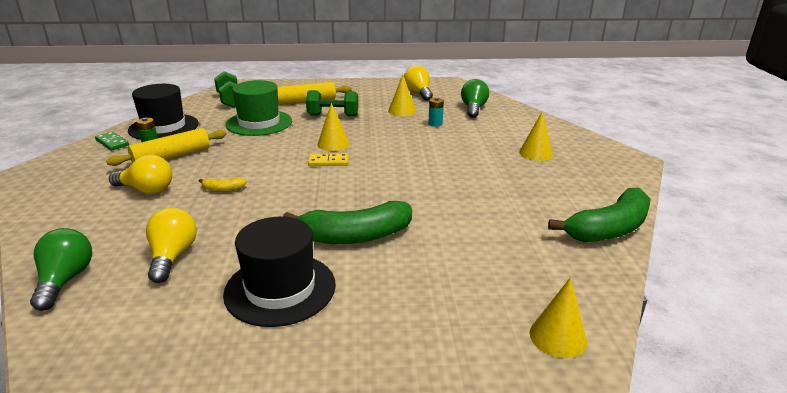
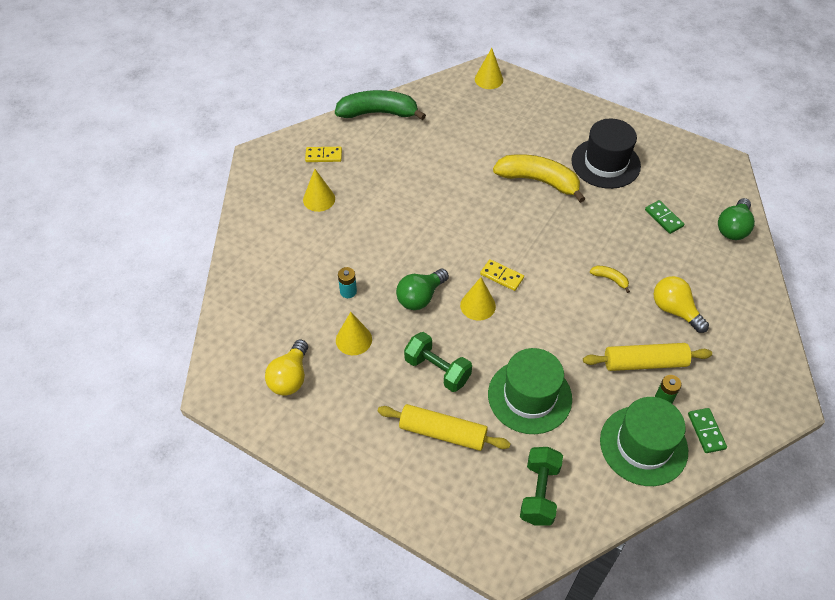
camera: 145 degrees left, 25 degrees up
black hat [128,84,199,140] -> green hat [600,397,688,486]
yellow light bulb [146,207,197,283] -> green domino [645,200,684,234]
green banana [283,201,412,244] -> yellow banana [493,154,585,203]
green light bulb [461,79,489,118] -> green light bulb moved to [396,269,449,310]
none -> yellow domino [305,147,342,162]

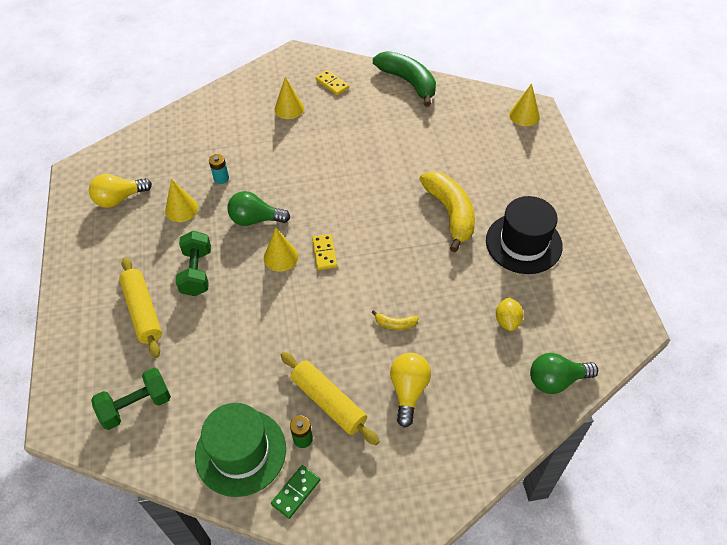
camera: 50 degrees right, 0 degrees up
green hat [488,348,572,434] -> none
yellow banana [590,266,630,293] -> yellow banana turned 105 degrees clockwise [371,310,419,330]
green domino [645,200,684,234] -> yellow lemon [496,297,524,331]

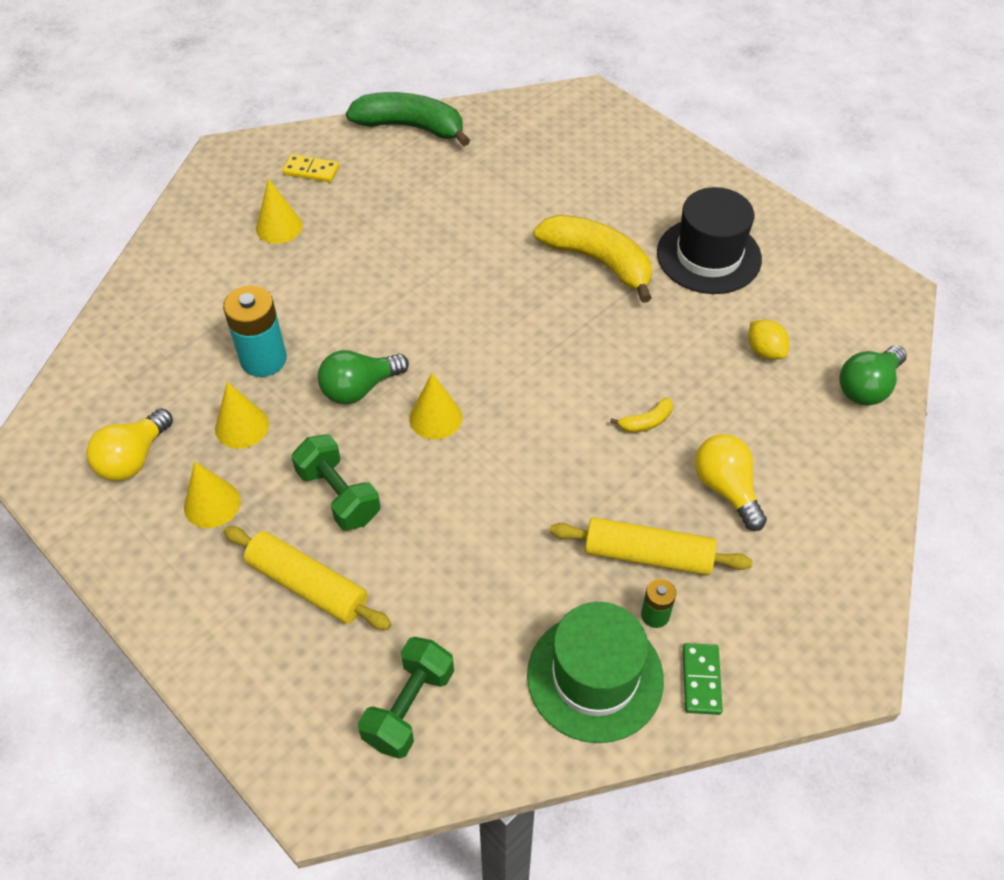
camera: 35 degrees left, 0 degrees up
turquoise battery [209,154,229,184] -> turquoise battery [223,285,287,377], size x1.90
yellow domino [312,234,337,270] -> none
yellow cone [509,83,540,126] -> yellow cone moved to [184,461,240,528]

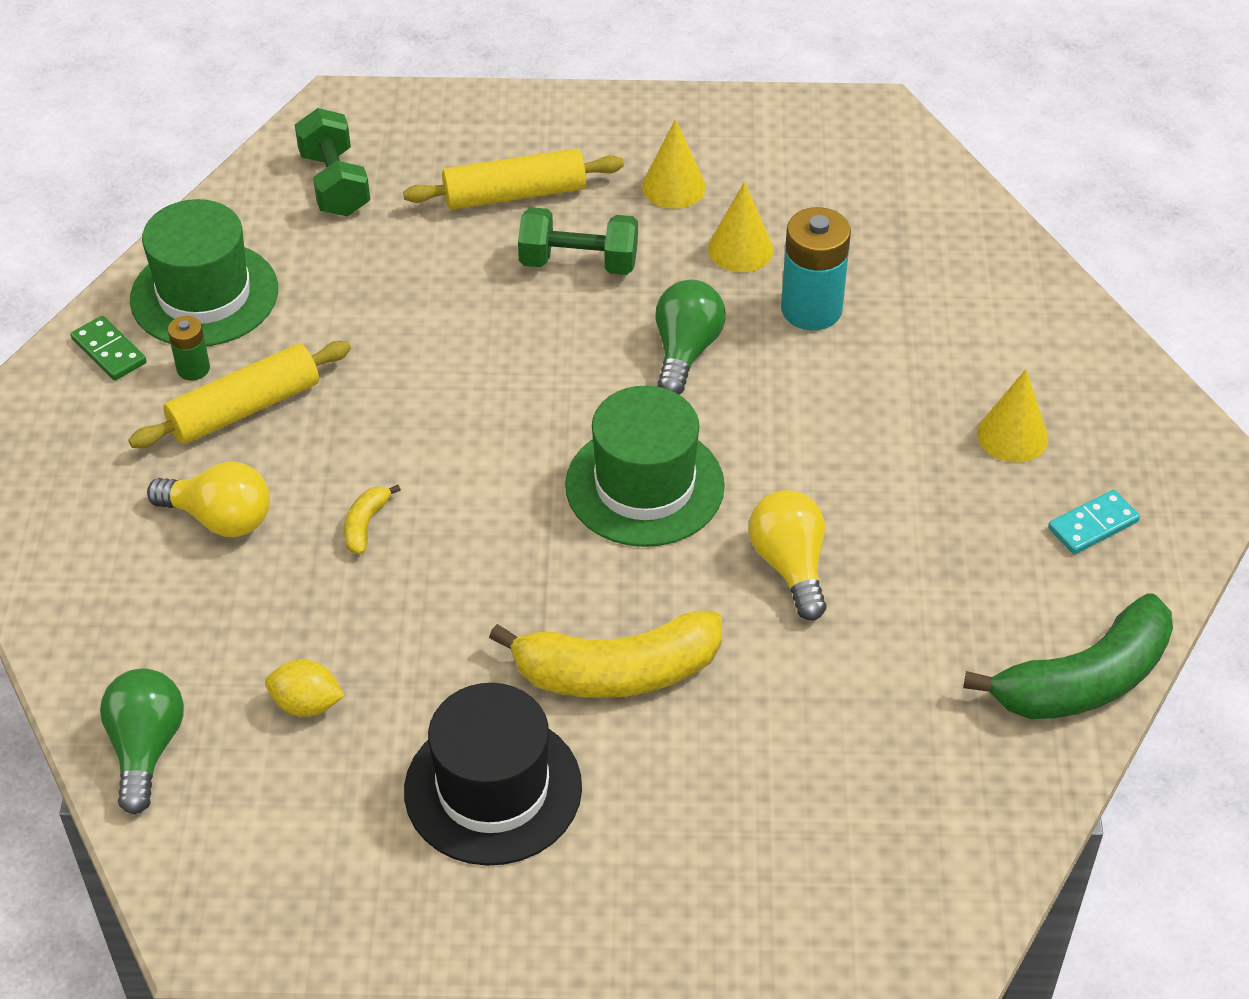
camera: 135 degrees right, 5 degrees down
yellow light bulb [86,408,173,481] -> yellow light bulb moved to [749,490,826,620]
yellow domino [282,154,339,182] -> turquoise domino [1048,490,1140,554]
yellow cone [409,373,462,440] -> none
none -> green hat [565,386,725,547]

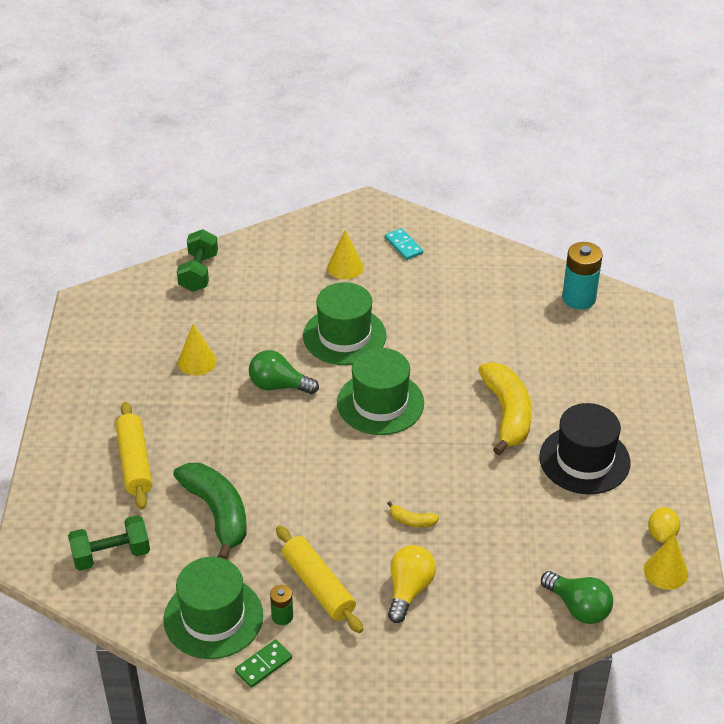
camera: 90 degrees left, 5 degrees down
green light bulb [100,668,184,814] -> green light bulb turned 135 degrees counterclockwise [541,571,613,624]
yellow lemon [265,659,345,717] -> yellow lemon moved to [648,507,680,543]
green dumbbell [518,207,638,275] -> green dumbbell moved to [177,229,218,292]
yellow cone [642,119,706,209] -> yellow cone moved to [644,534,688,590]
yellow light bulb [749,490,826,620] -> none
turquoise battery [781,207,851,330] -> turquoise battery moved to [562,242,603,309]
green banana [963,593,1173,719] -> green banana moved to [173,463,247,560]
none -> green hat [303,282,387,365]

